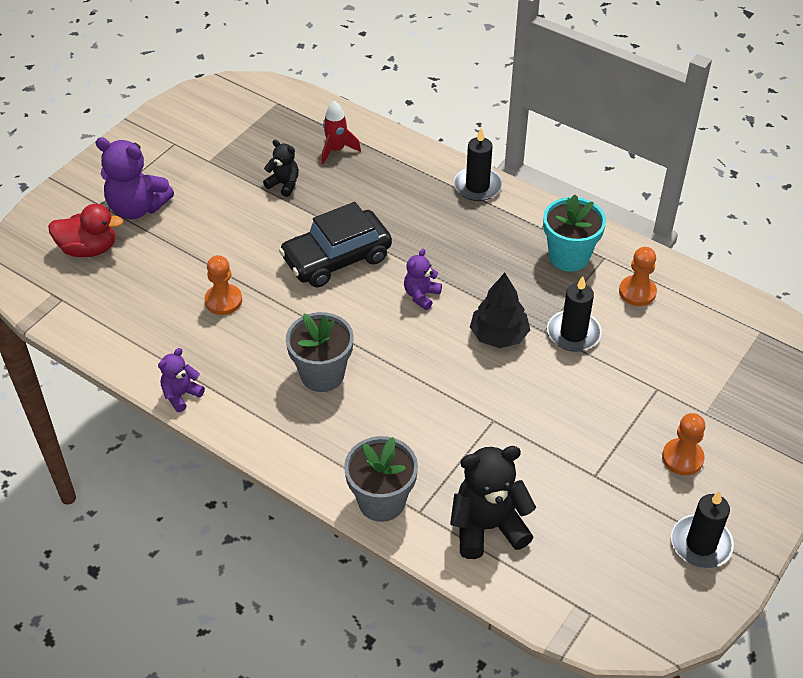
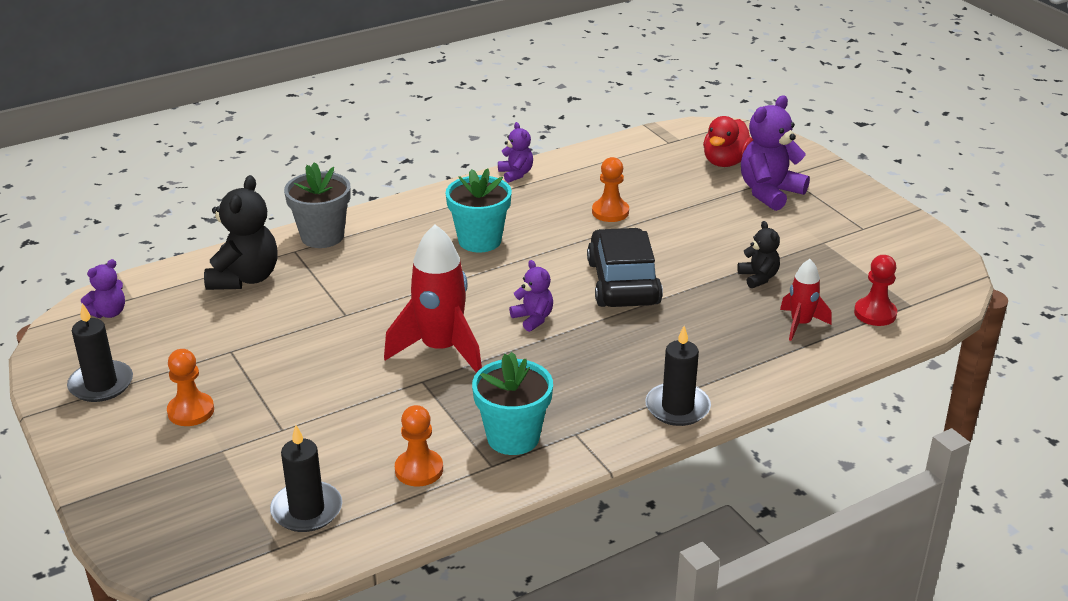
camera: 115 degrees right, 15 degrees down
black teddy bear [263,140,299,197] -> black teddy bear turned 75 degrees counterclockwise [737,221,780,288]
grey flower pot [286,312,354,392] -> turquoise flower pot [446,168,512,252]
black tree [470,273,530,348] -> red rocket [384,224,482,373]
black candle [547,276,602,352] -> black candle moved to [270,425,342,532]
none -> purple teddy bear [81,259,125,318]
none -> red pawn [854,255,897,326]

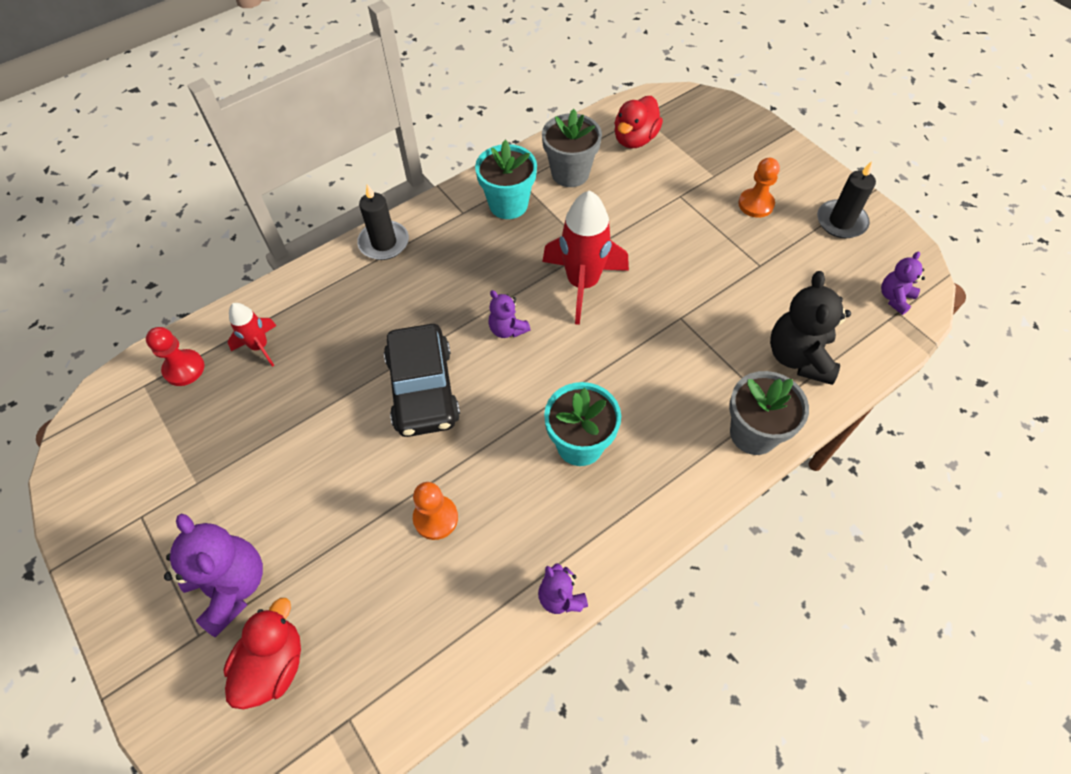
camera: 175 degrees right, 25 degrees up
black candle [270,425,342,532] -> red duck [614,96,663,148]
orange pawn [395,405,443,486] -> grey flower pot [542,109,602,187]
black teddy bear [737,221,780,288] -> none
purple teddy bear [741,95,810,211] -> purple teddy bear turned 75 degrees counterclockwise [164,514,263,637]

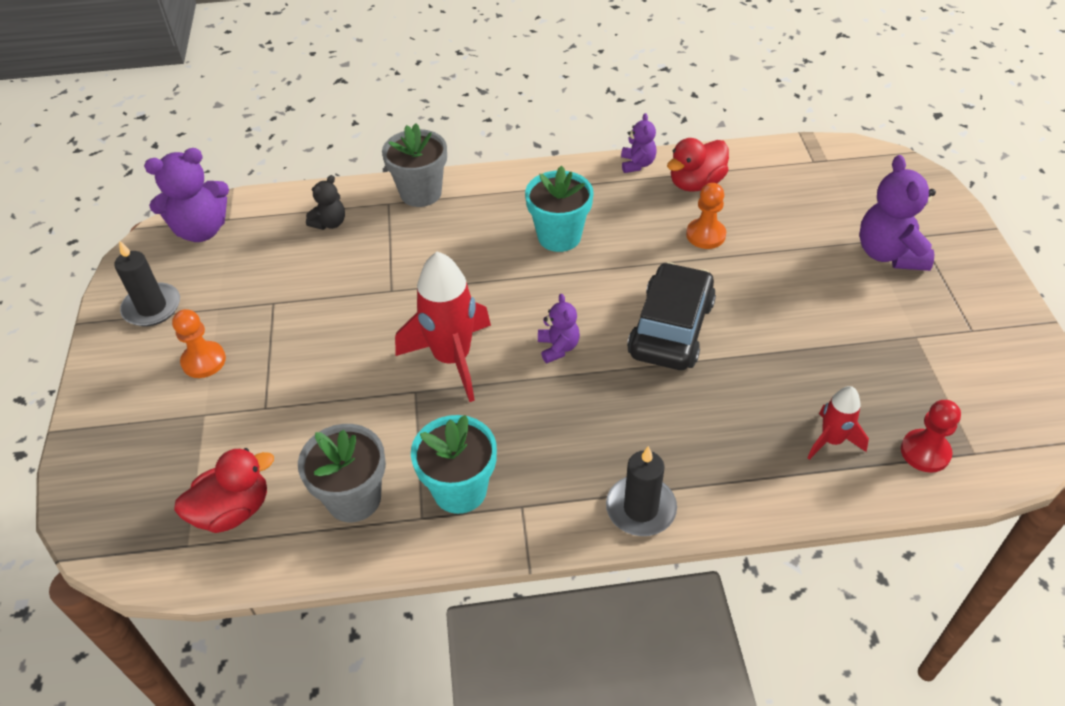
camera: 150 degrees left, 10 degrees down
red duck [223,598,301,709] -> red duck moved to [667,138,729,192]
black teddy bear [770,271,851,385] -> black teddy bear [306,175,345,230], size x0.55
purple teddy bear [881,251,925,315] -> purple teddy bear [144,148,229,242], size x1.82

